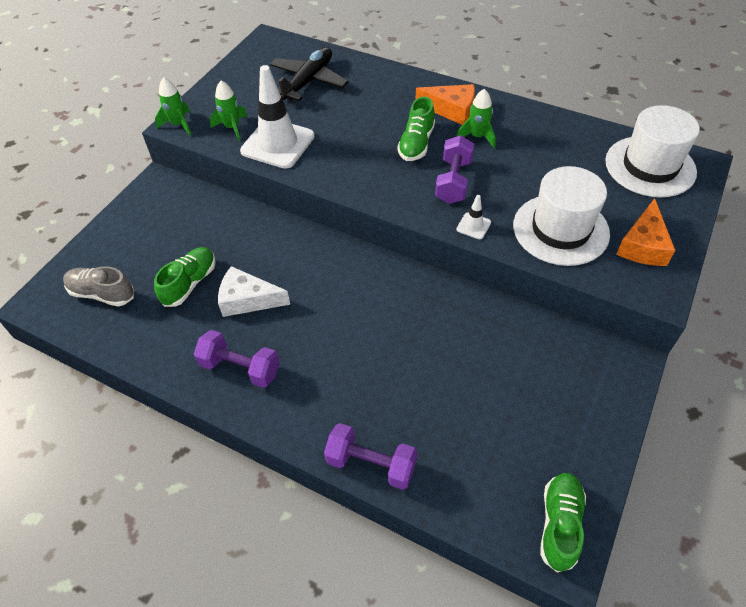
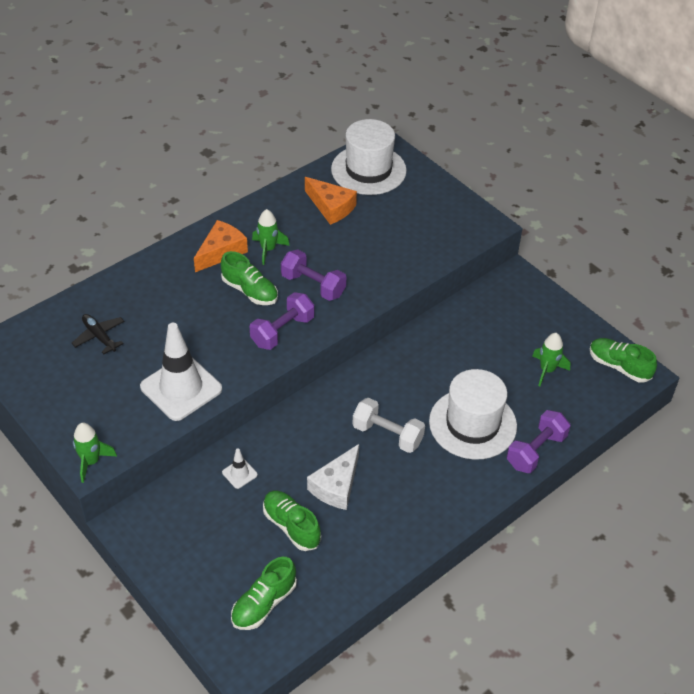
camera: 70 degrees left, 5 degrees down
grey shoe [63,266,134,307] -> green shoe [231,557,297,630]
purple dumbbell [194,330,280,388] -> purple dumbbell moved to [250,292,314,350]
green rocket [210,81,248,141] -> green rocket moved to [533,333,570,386]
black plane [270,47,348,101] -> black plane [72,314,125,354], size x0.59
white traffic cone [456,195,491,239] -> white traffic cone moved to [222,448,258,489]
white hat [513,166,610,266] -> white hat moved to [429,369,517,460]
orange cheese [616,198,675,266] -> orange cheese moved to [305,177,357,225]
none -> white dumbbell [352,398,425,453]

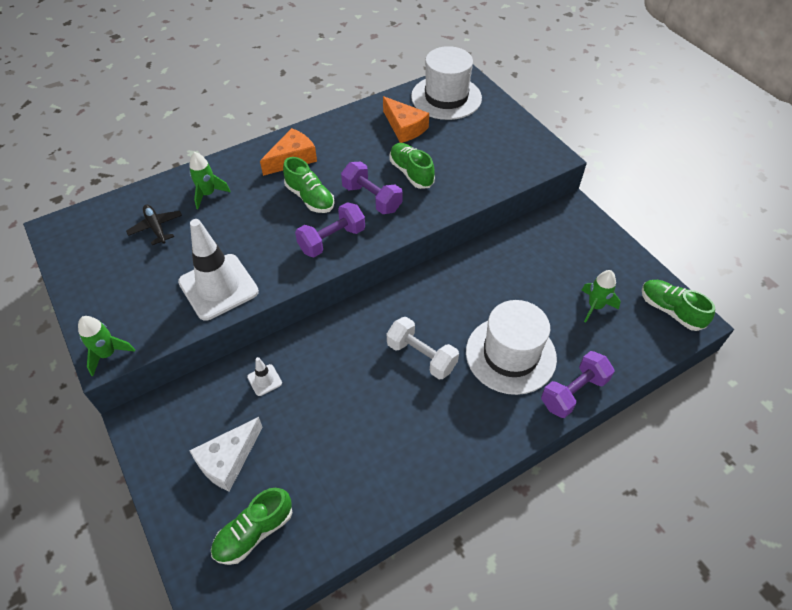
camera: 10 degrees right, 5 degrees up
green rocket [252,209,290,265] -> green rocket moved to [189,152,230,209]
green shoe [263,491,321,551] -> green shoe moved to [389,143,435,189]
white cheese [307,444,359,510] -> white cheese moved to [189,417,263,492]

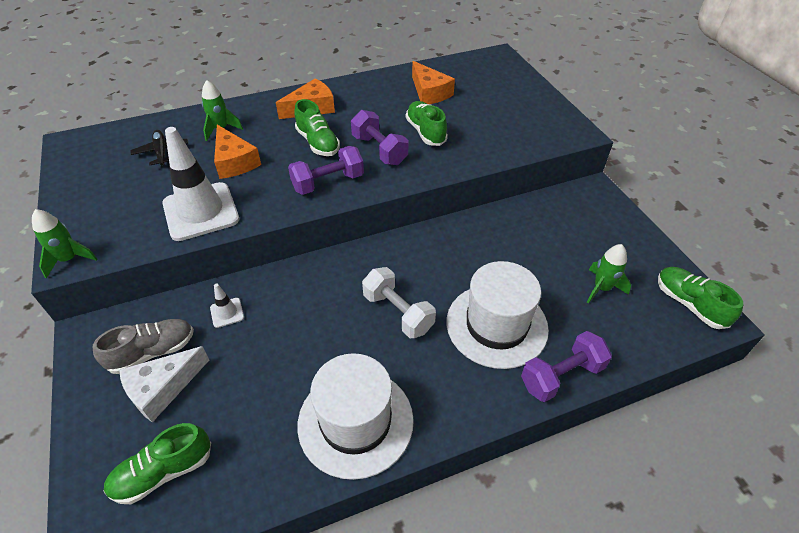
camera: 10 degrees right, 5 degrees down
white hat [411,46,482,120] -> white hat moved to [298,353,414,480]
none -> grey shoe [93,319,194,374]
none -> orange cheese [214,125,261,179]

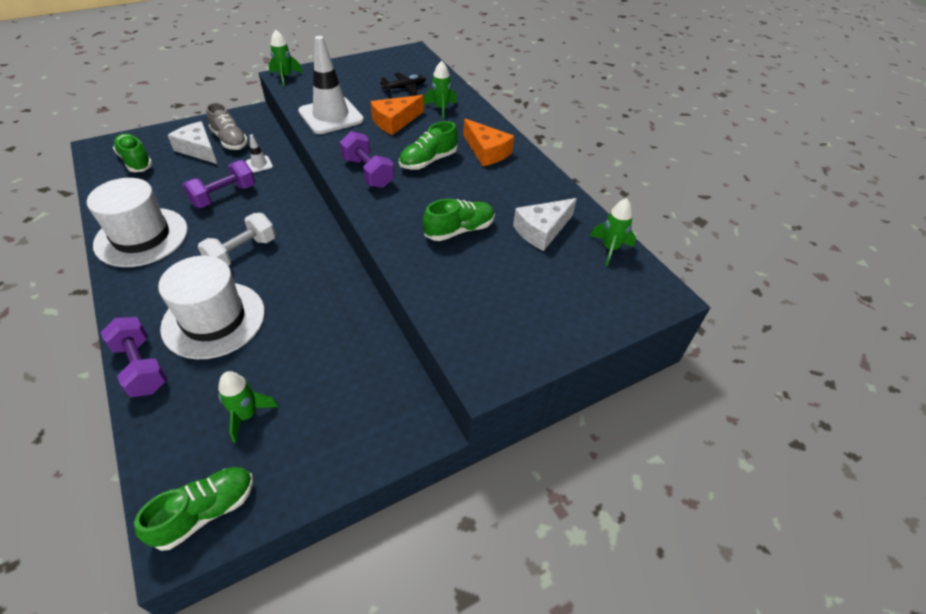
camera: 80 degrees right, 0 degrees up
purple dumbbell [351,110,408,165] -> purple dumbbell moved to [183,160,255,208]
orange cheese [412,61,455,104] -> white cheese [513,198,577,251]
none -> green rocket [590,198,636,266]

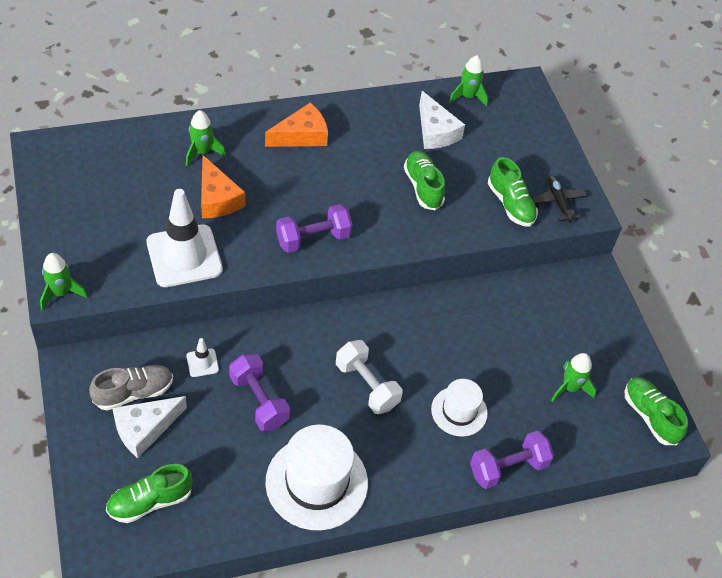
camera: 80 degrees left, 5 degrees up
white hat [158,256,265,359] -> white hat [431,379,488,436], size x0.58
black plane [380,73,426,95] -> black plane moved to [532,175,587,223]
green shoe [399,121,458,170] -> green shoe moved to [488,157,538,227]

